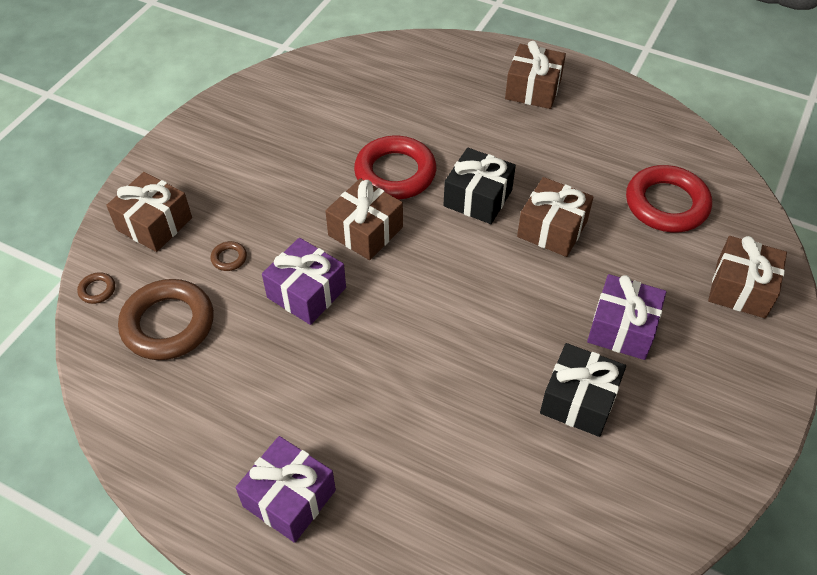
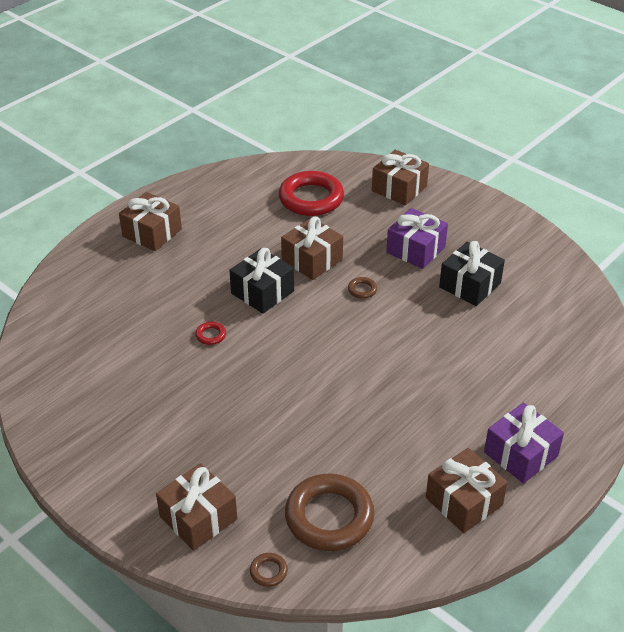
camera: 75 degrees left, 10 degrees down
brown ring [211,241,247,271] -> brown ring moved to [348,277,377,299]
purple gift [262,238,346,325] -> none
brown gift [325,178,403,260] -> brown gift moved to [426,448,508,533]
red ring [354,136,436,200] -> red ring [195,322,226,345], size x0.41

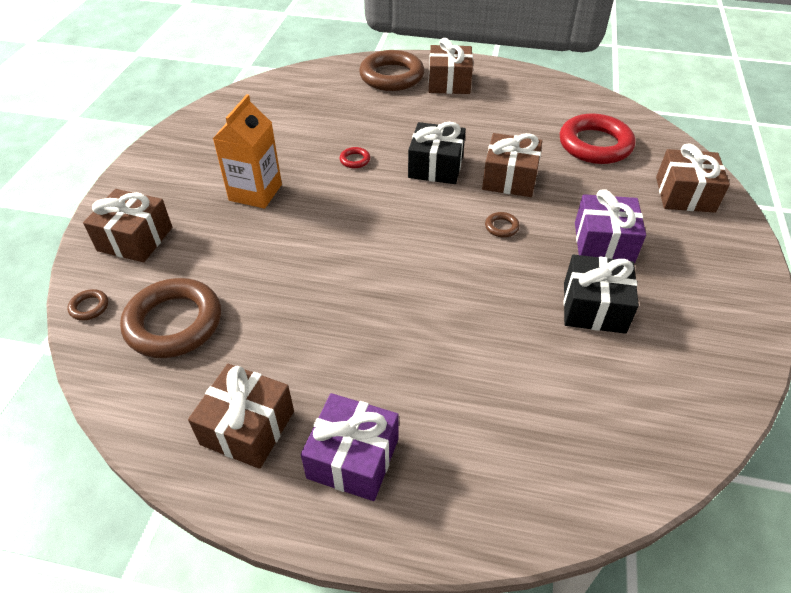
camera: 60 degrees right, 5 degrees up
none -> orange carton [213,94,282,209]
none -> brown ring [359,50,424,91]

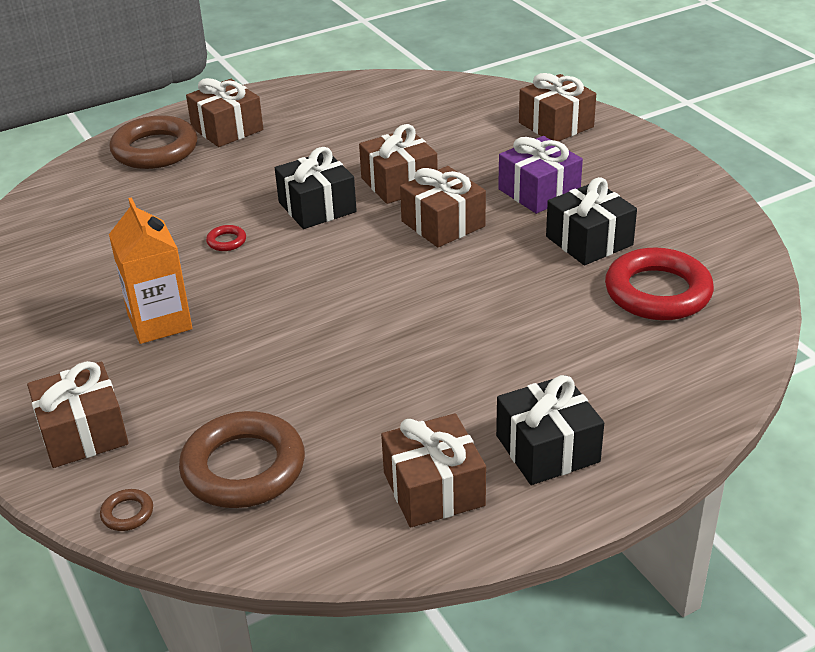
camera: 40 degrees left, 10 degrees down
purple gift [301,393,399,501] -> black gift [496,375,604,485]
brown ring [485,212,520,238] -> brown gift [400,166,486,247]
red ring [560,113,635,164] -> red ring moved to [605,248,714,320]

